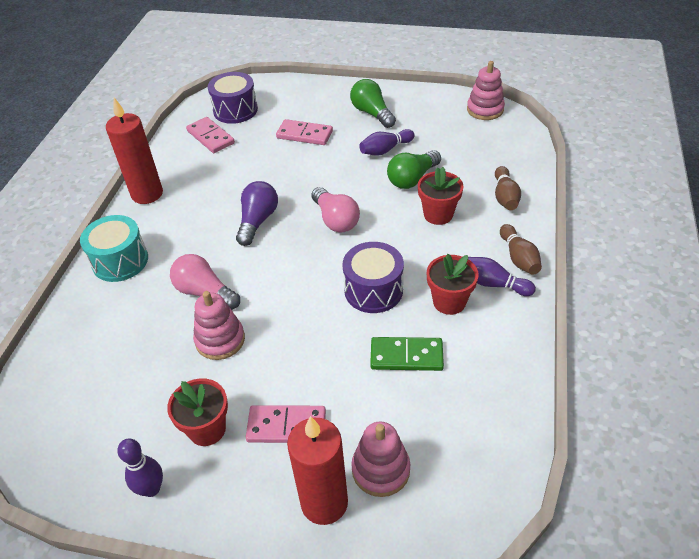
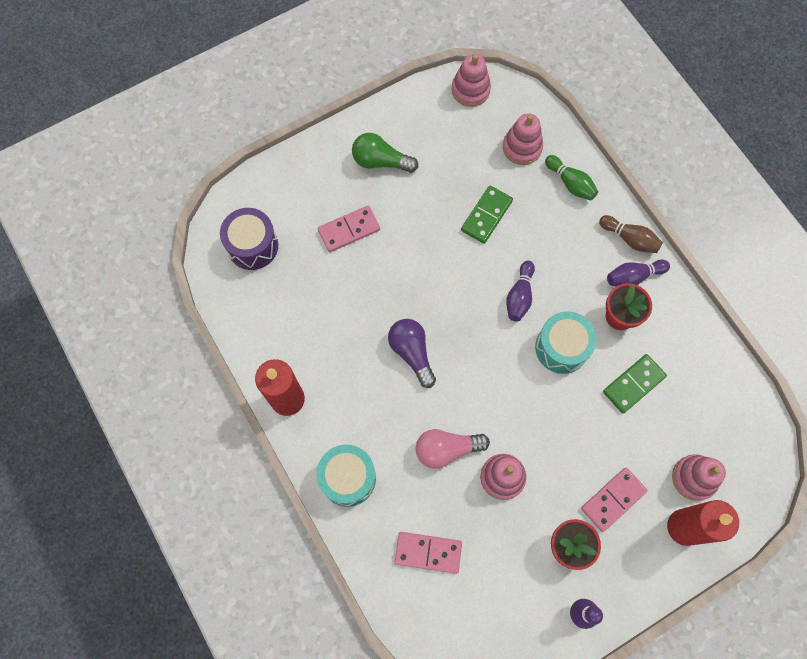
camera: 45 degrees left, 25 degrees up
pink domino [186,117,235,153] -> pink domino moved to [395,532,462,574]
pink light bulb [311,187,360,232] -> none
purple drum [342,242,404,313] -> turquoise drum [535,311,597,374]
purple bowling pin [359,129,415,156] -> purple bowling pin moved to [506,261,535,321]
green light bulb [387,150,441,189] -> green domino [461,186,513,244]
red flower pot [418,167,463,225] -> none
brown bowling pin [495,166,521,210] -> green bowling pin [545,155,598,201]
none -> pink stacking toy [503,113,543,165]

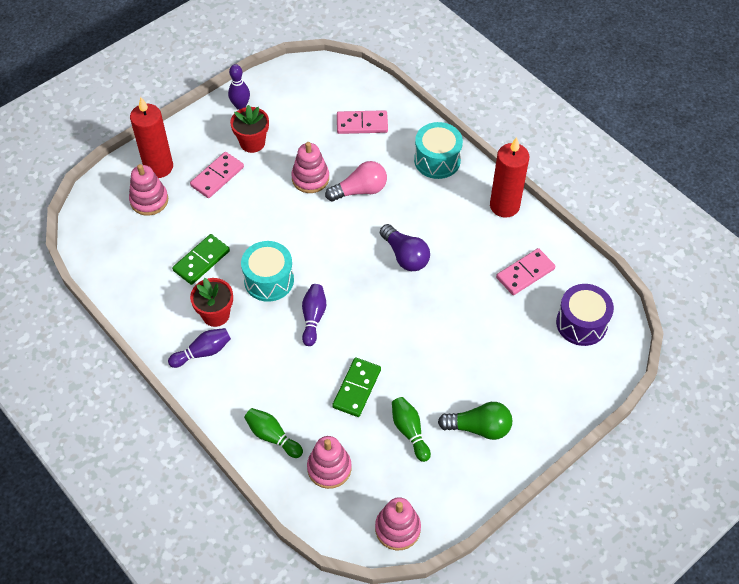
camera: 170 degrees right, 15 degrees down
pink domino [318,206,380,252] -> pink domino moved to [496,248,556,295]
brown bowling pin [599,215,663,253] -> none
none -> green bowling pin [392,397,431,462]

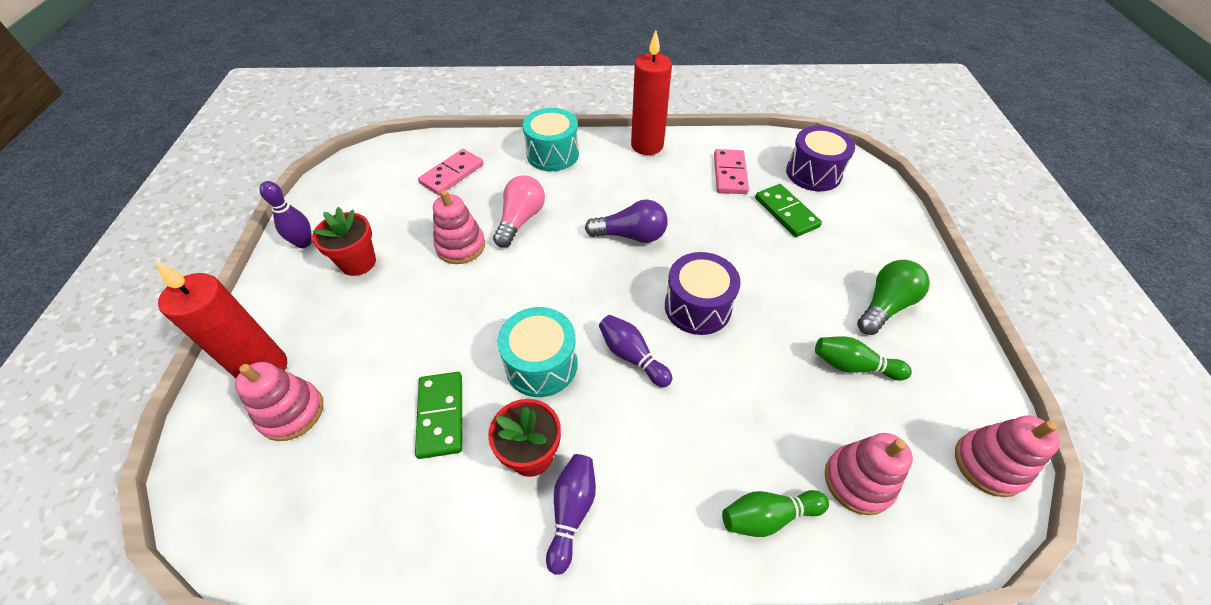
camera: 50 degrees left, 5 degrees down
pink domino [190,152,244,198] -> none
green domino [332,357,381,417] -> green domino moved to [755,184,822,237]
none -> purple drum [665,252,741,335]

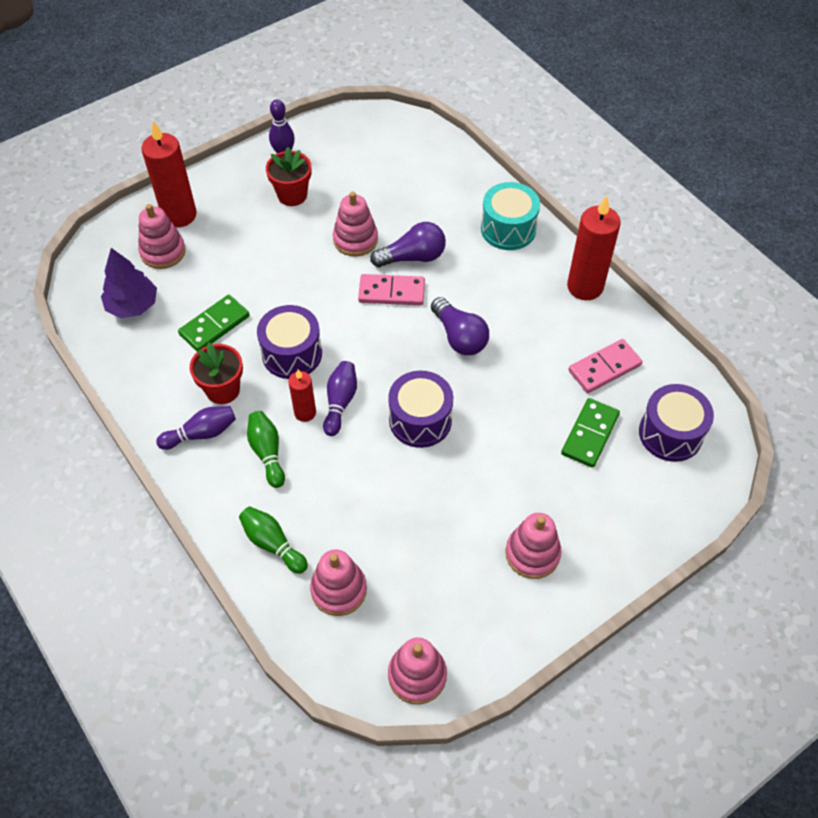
camera: 55 degrees right, 5 degrees up
pink domino [418,149,484,195] -> pink domino moved to [358,274,425,305]
pink light bulb [493,176,545,248] -> purple light bulb [370,222,446,267]
turquoise drum [498,307,578,397] -> purple drum [257,305,322,379]
green bowling pin [815,336,912,380] -> green bowling pin moved to [247,411,285,488]
green light bulb [857,260,930,335] -> pink stacking toy [505,513,562,579]
none -> purple tree [101,248,157,318]
none -> red candle [288,370,316,422]

